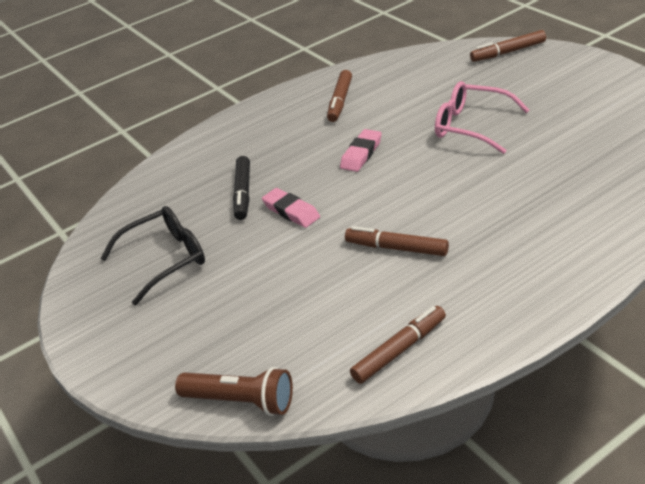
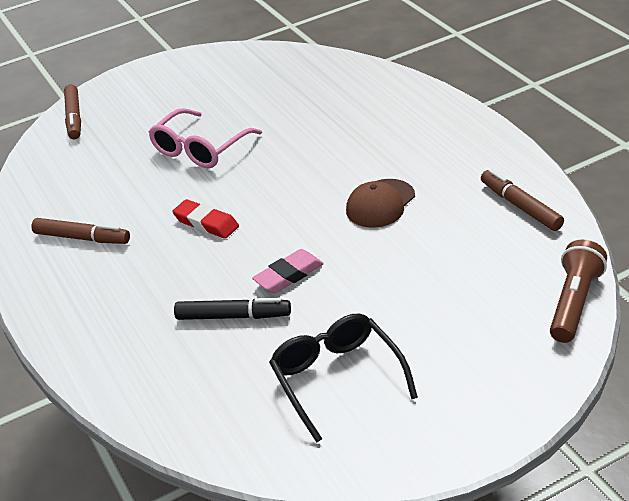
camera: 85 degrees left, 0 degrees up
pink eraser [340,129,382,172] -> red eraser [172,199,239,239]
brown marker [345,226,449,256] -> brown cap [346,179,415,228]

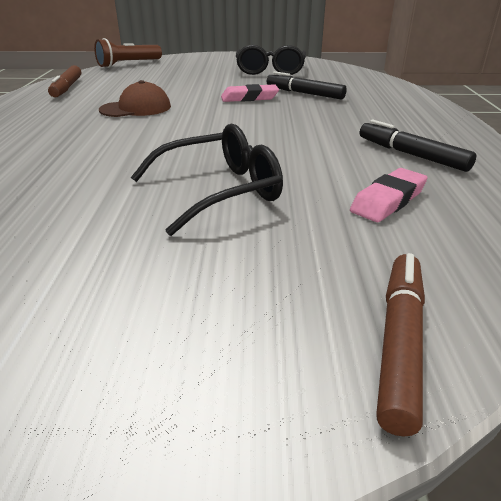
camera: 155 degrees left, 5 degrees down
brown marker [31,218,130,244] -> black marker [360,119,476,172]
pink glasses [148,108,262,168] -> black glasses [131,124,283,236]
red eraser [172,199,239,239] -> none
none -> pink eraser [350,168,428,222]

